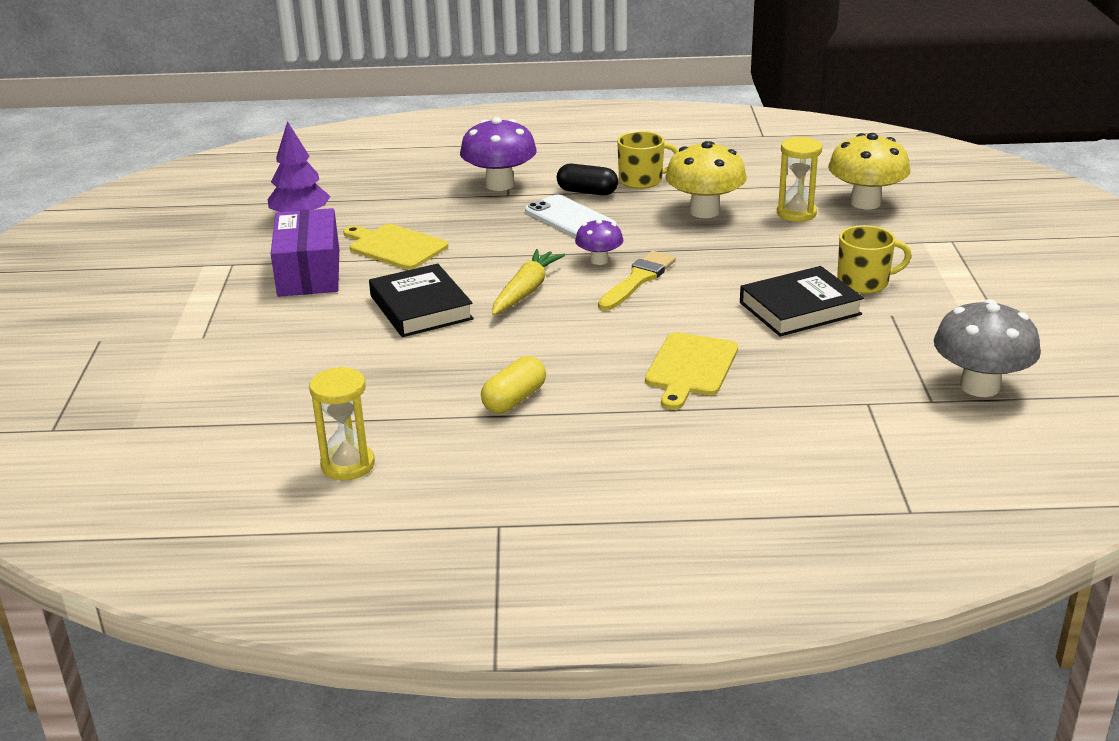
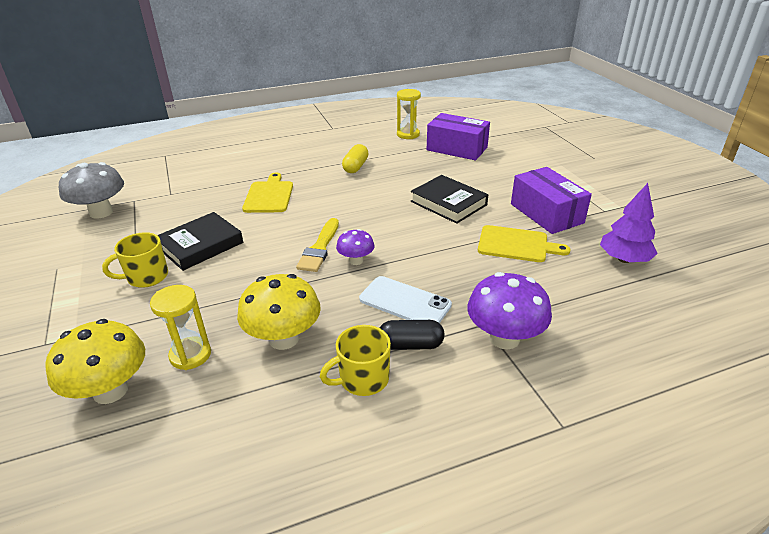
camera: 160 degrees right, 5 degrees up
yellow carrot [492,249,565,315] -> none
none -> purple box [427,113,490,160]

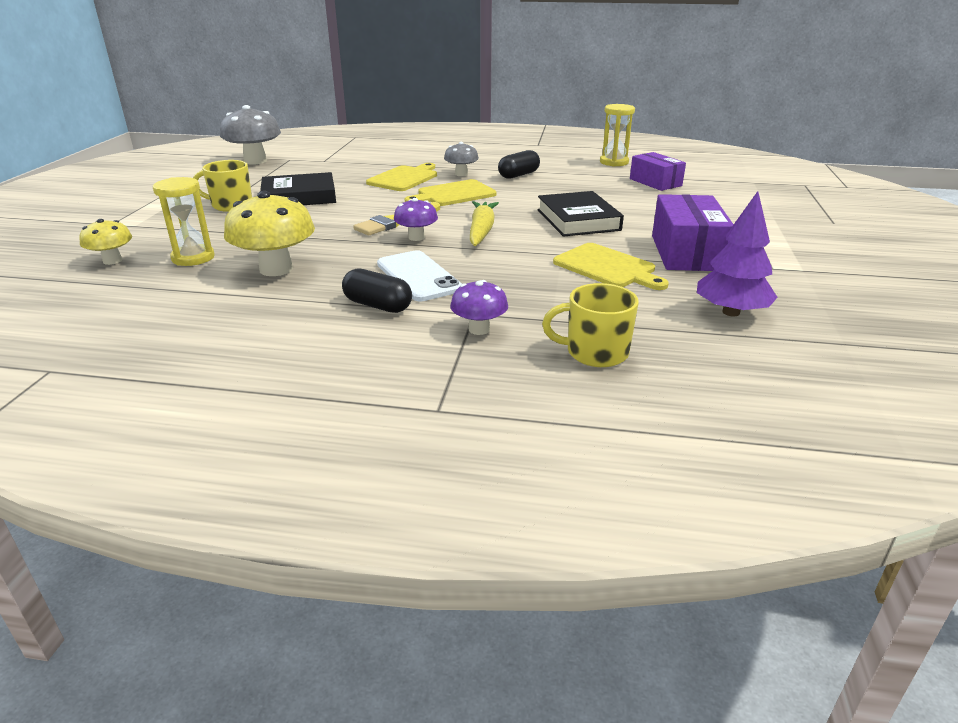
camera: 30 degrees right, 5 degrees down
yellow mushroom [45,319,145,404] -> yellow mushroom [79,219,132,265], size x0.56
yellow mug [320,325,391,396] -> yellow mug moved to [542,283,639,367]
yellow capsule [342,144,369,173] -> black capsule [498,150,540,179]
purple box [427,113,490,160] -> purple box [630,152,686,191], size x0.66
purple mushroom [467,272,552,349] -> purple mushroom [450,280,508,335], size x0.56
none -> yellow cutting board [405,179,497,206]
none -> grey mushroom [444,142,479,176]
none -> yellow carrot [470,201,499,246]

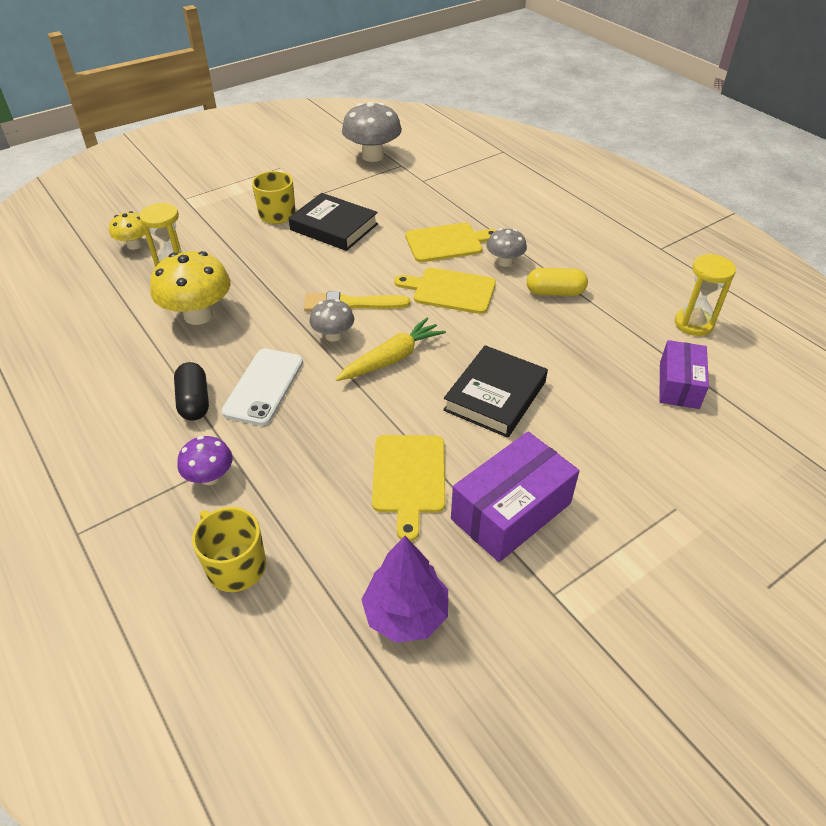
camera: 45 degrees right, 15 degrees up
purple mushroom [394,198,438,241] -> grey mushroom [309,299,354,341]
black capsule [498,150,540,179] -> yellow capsule [527,268,588,296]

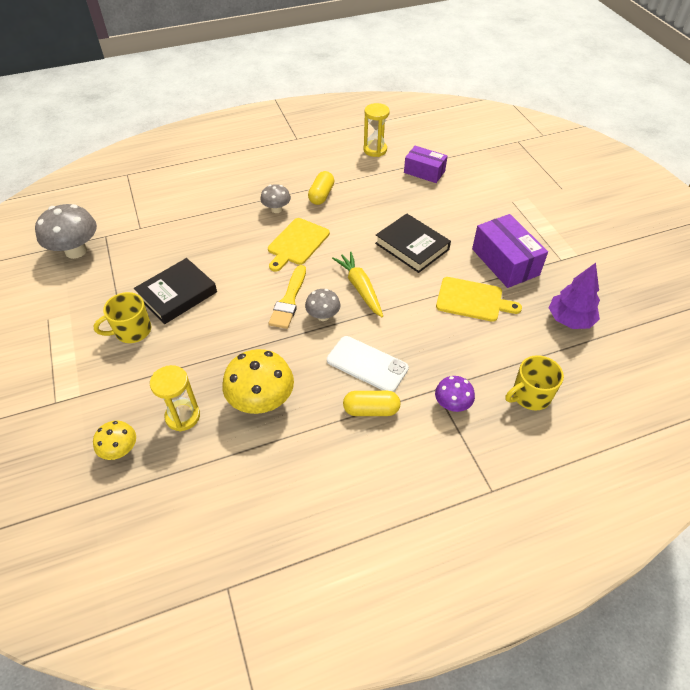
camera: 75 degrees left, 5 degrees up
black capsule [174,362,209,421] -> yellow capsule [343,391,401,416]
yellow cutting board [405,223,497,262] -> none

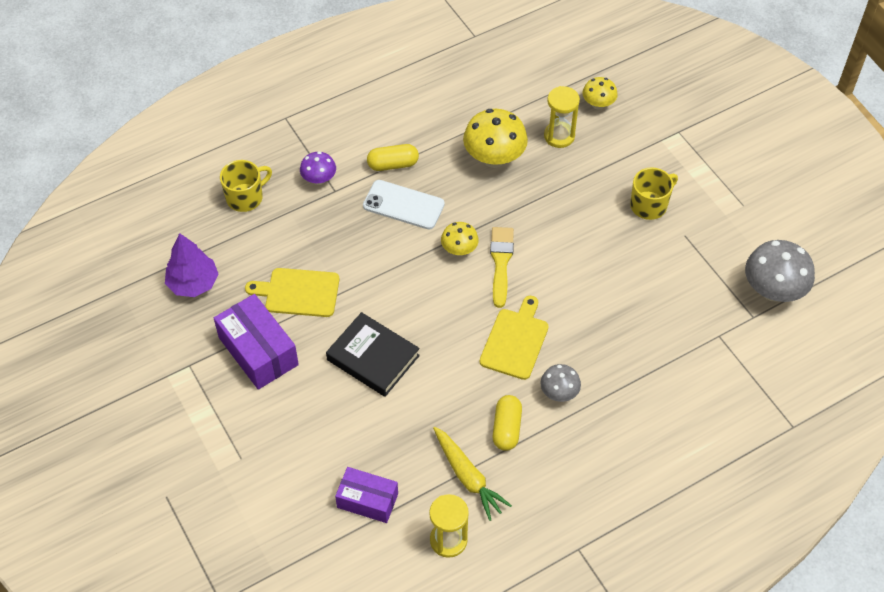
camera: 170 degrees right, 5 degrees up
black book [134,258,217,324] -> none
grey mushroom [305,289,340,321] -> yellow mushroom [441,222,479,256]
yellow carrot [332,251,383,317] -> yellow carrot moved to [433,426,512,521]

